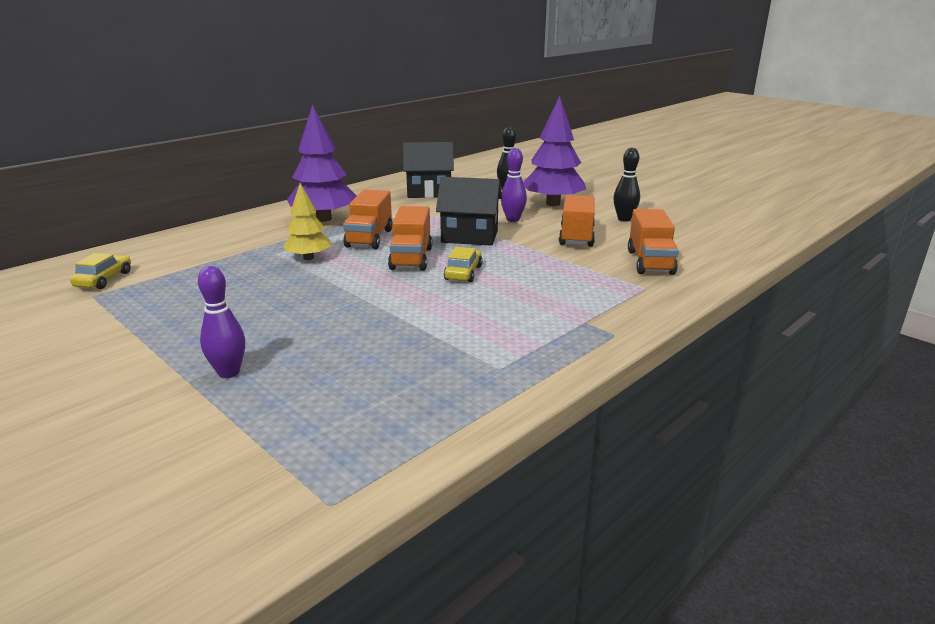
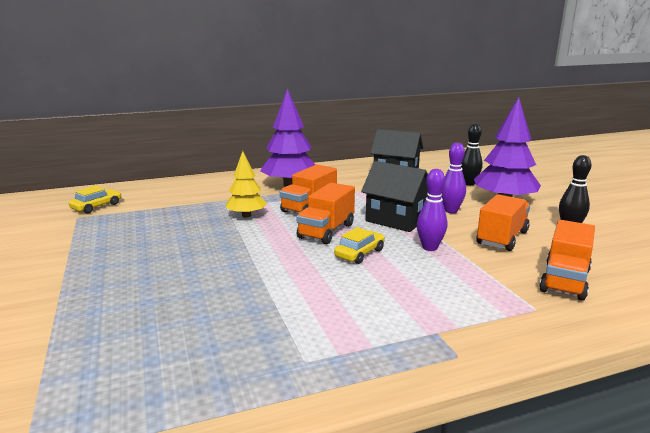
camera: 25 degrees right, 5 degrees down
purple bowling pin [198,266,245,378] -> purple bowling pin moved to [417,169,447,251]

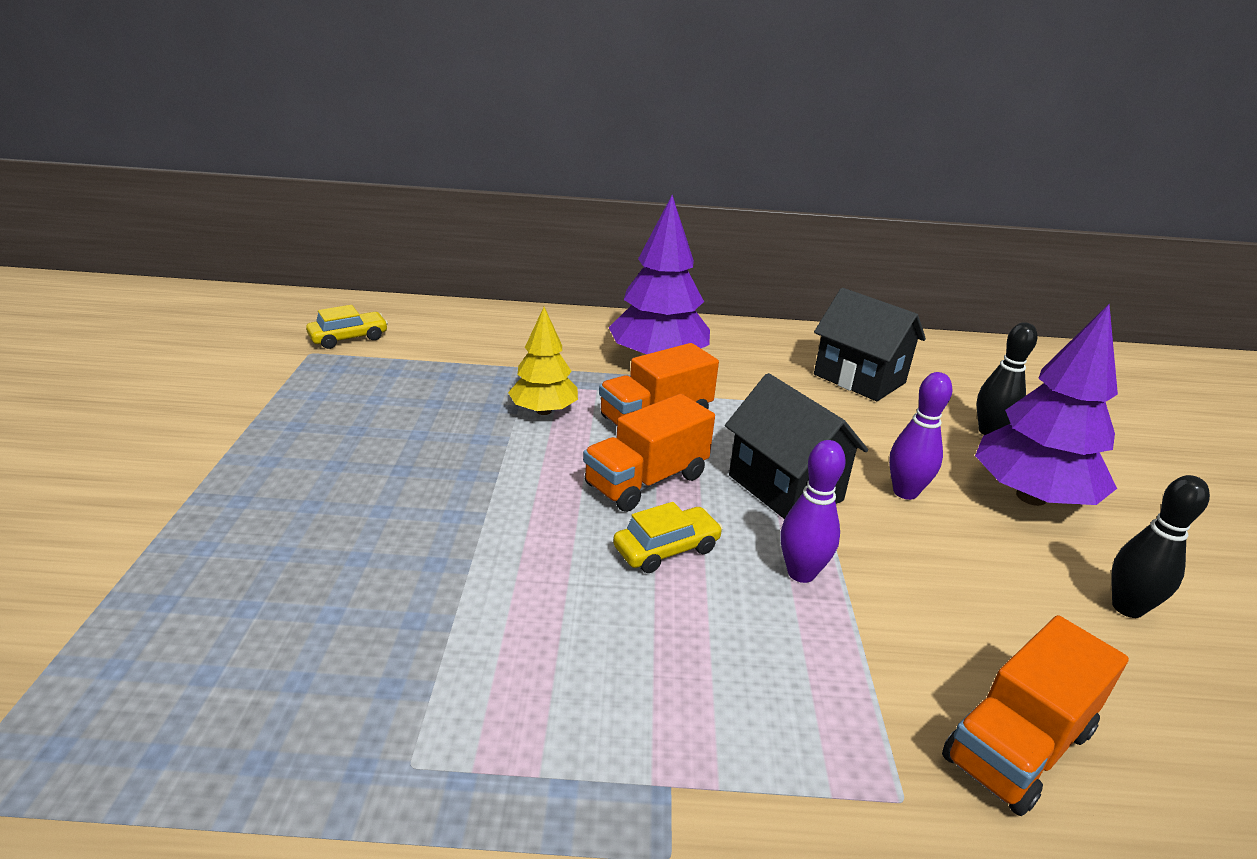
camera: 20 degrees right, 10 degrees up
orange truck [476,194,530,251] -> none

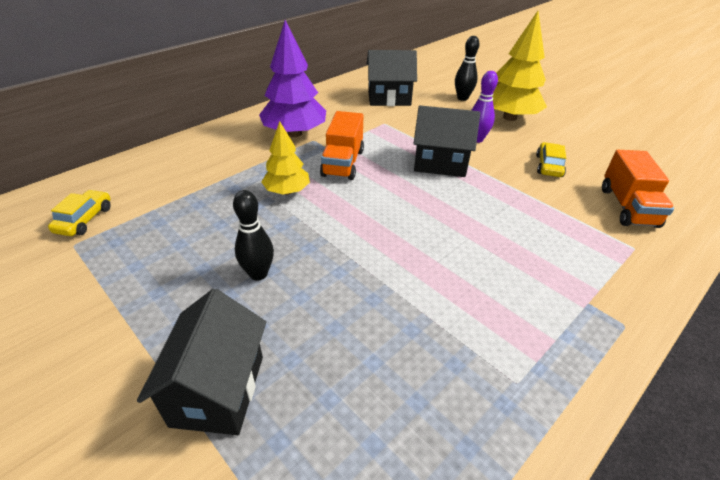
camera: 45 degrees left, 10 degrees up
orange truck [583,394,715,512] -> none
yellow car [613,502,723,573] -> yellow car moved to [536,142,566,177]
purple bowling pin [781,440,846,583] -> none
purple tree [975,304,1118,506] -> yellow tree [492,11,547,121]
black bowling pin [1111,475,1210,618] -> black bowling pin moved to [233,190,274,281]
none -> black house [137,289,266,435]

